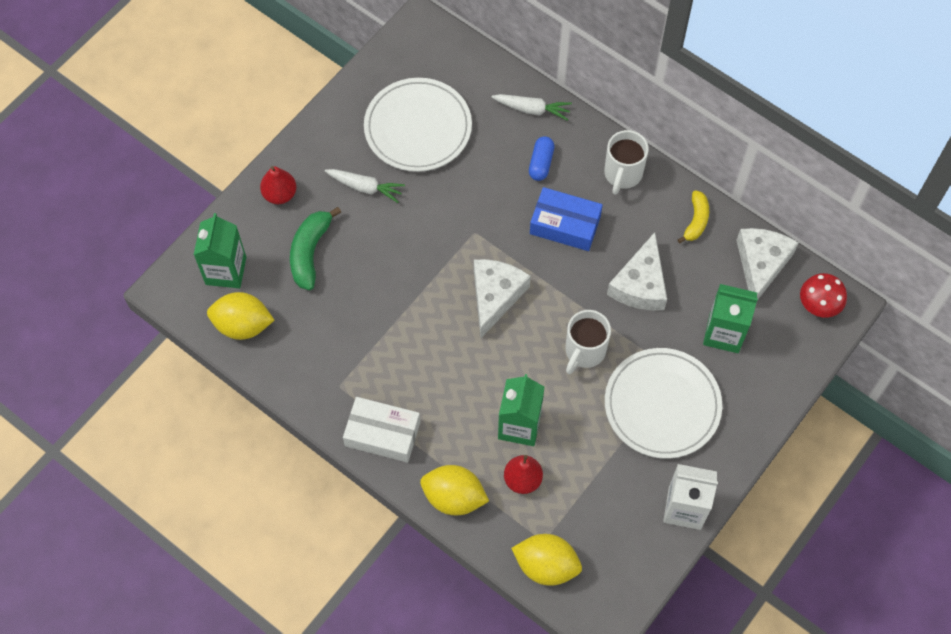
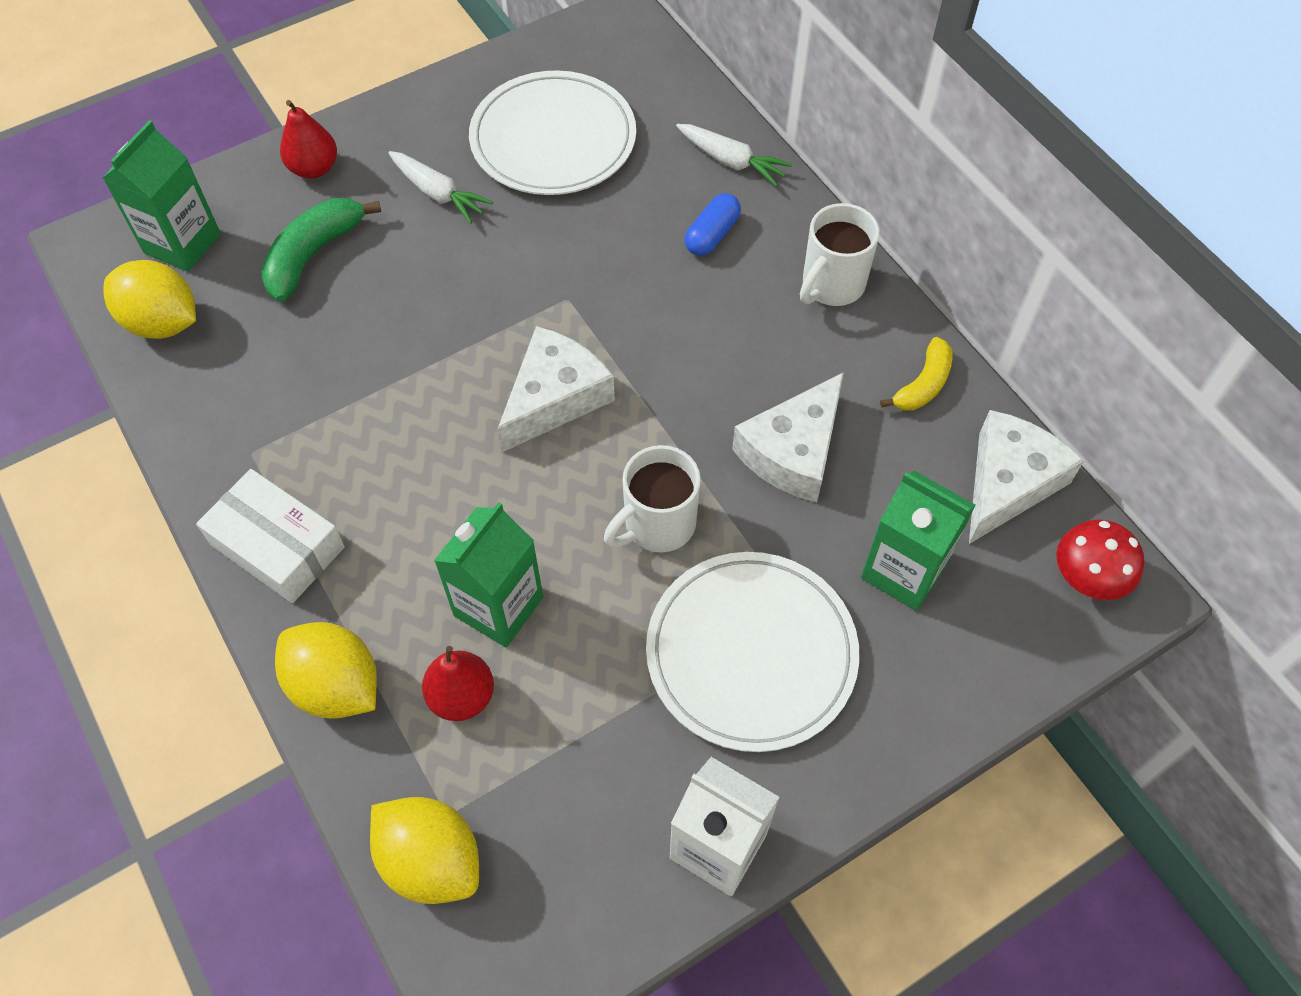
camera: 20 degrees right, 5 degrees down
blue box [530,187,603,251] -> none

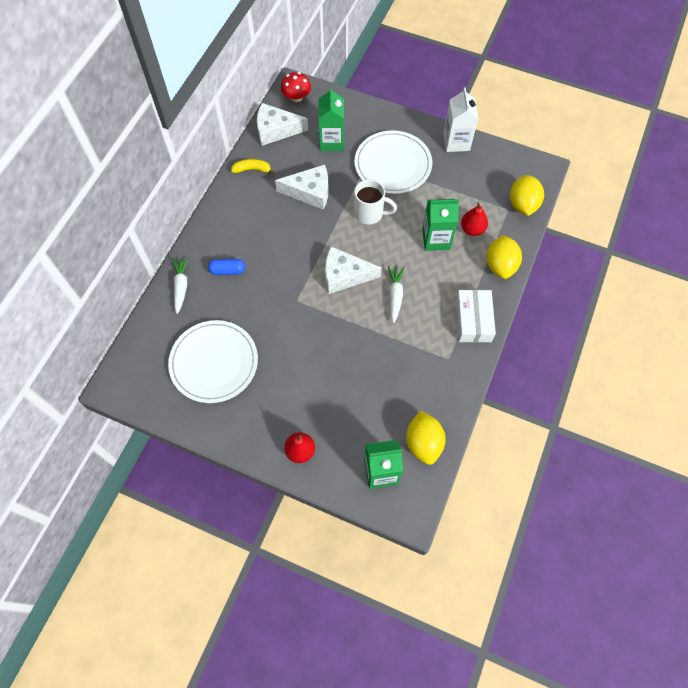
camera: 125 degrees left, 5 degrees up
green banana [261,198,381,302] -> none
white carrot [388,151,493,224] -> white carrot moved to [388,266,405,323]
white mug [800,203,880,306] -> none

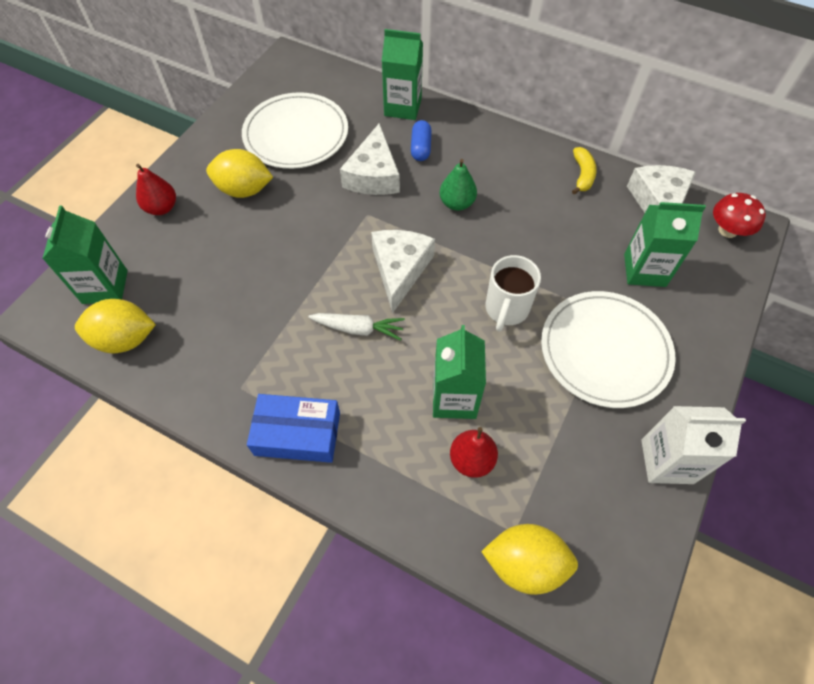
camera: 95 degrees right, 5 degrees down
white carrot [173,257,189,314] -> green carton [382,29,423,120]
white cheese [275,164,329,210] -> white cheese moved to [340,123,400,195]
white box [456,290,496,342] -> blue box [247,394,340,463]
yellow lemon [486,235,522,279] -> yellow lemon moved to [206,149,273,198]
none -> green pear [439,159,477,211]

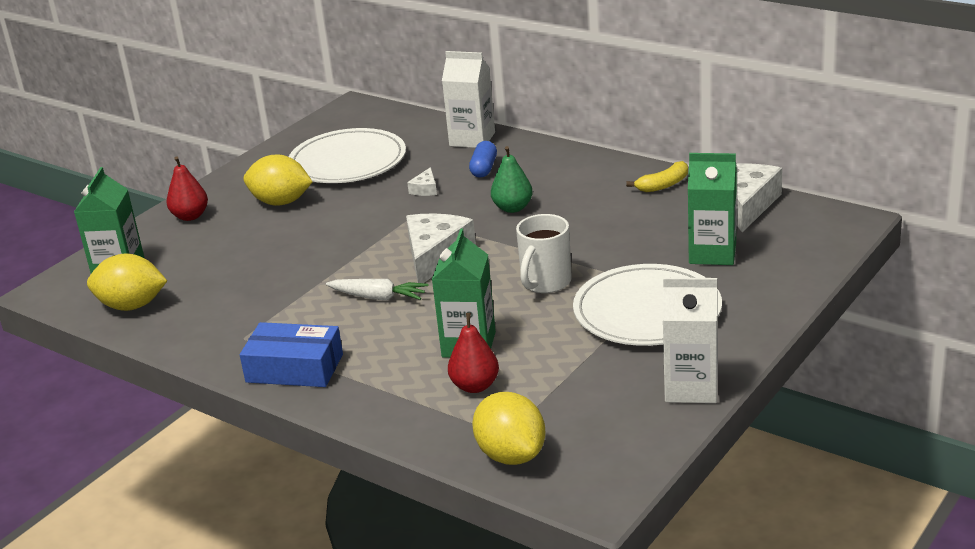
camera: 10 degrees right, 30 degrees down
white cheese [340,123,400,195] -> white cheese [407,167,437,196], size x0.45
green carton [382,29,423,120] -> white carton [442,51,495,148]
yellow lemon [481,524,578,595] -> yellow lemon turned 45 degrees clockwise [472,392,546,465]
yellow banana [572,147,597,194] -> yellow banana turned 45 degrees clockwise [626,161,688,192]
red mushroom [713,193,766,238] -> none

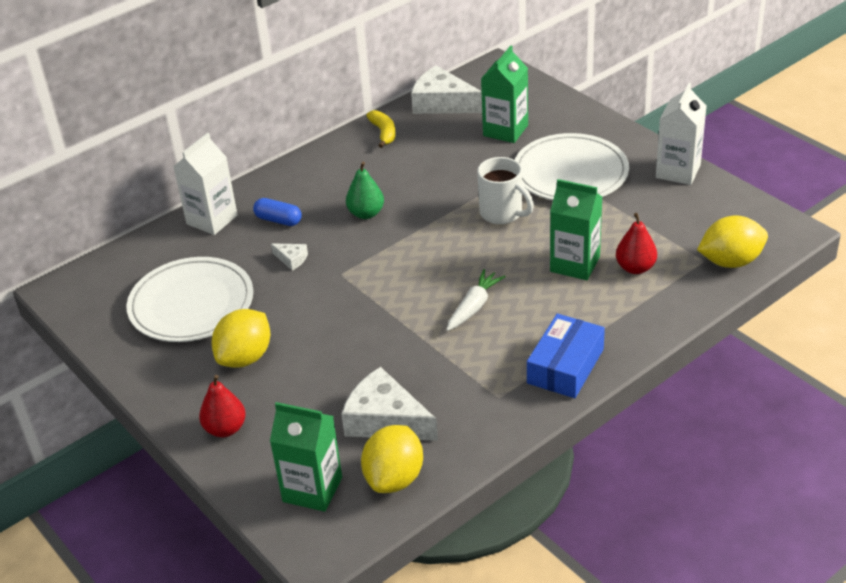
camera: 75 degrees left, 10 degrees up
white cheese [406,213,476,283] -> white cheese moved to [341,367,438,441]

